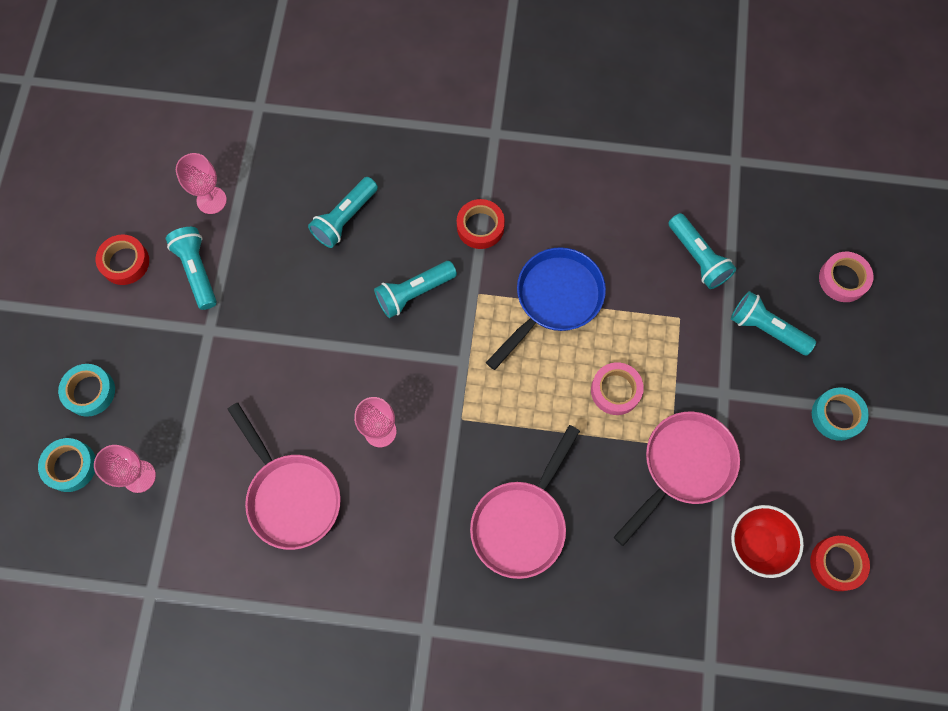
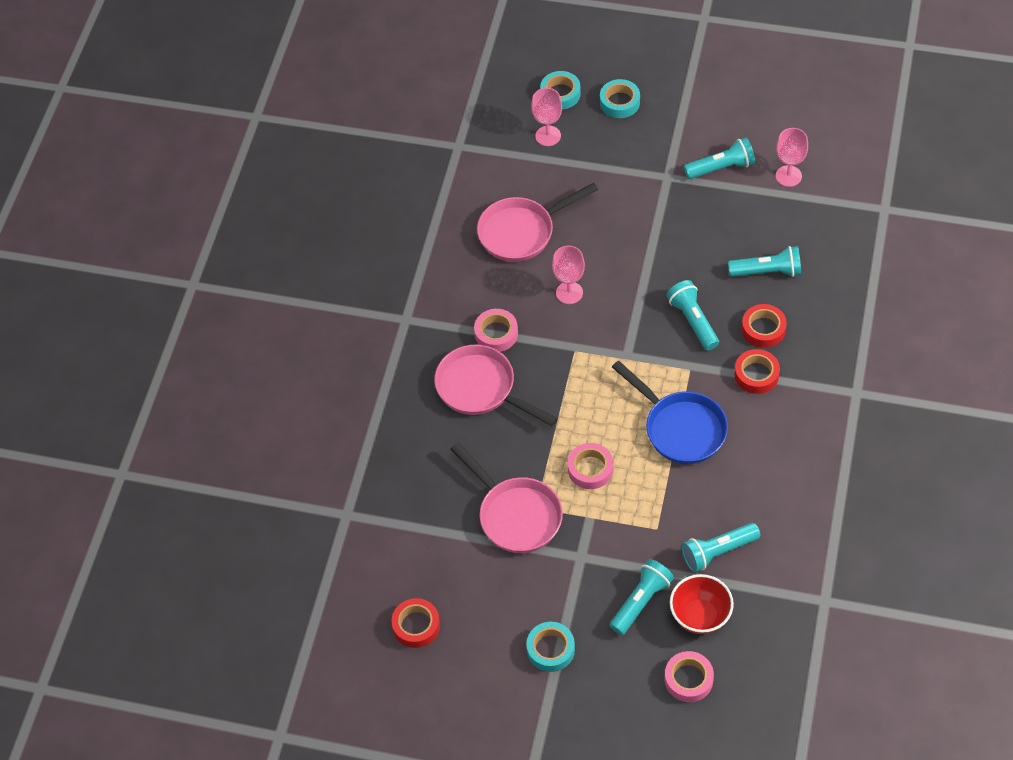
camera: 100 degrees right, 15 degrees down
red tape [96,235,149,285] -> red tape moved to [742,304,787,348]
turquoise flashlight [308,177,378,248] -> turquoise flashlight turned 135 degrees clockwise [728,246,801,277]
red bowl [731,505,804,578] -> red bowl moved to [670,574,734,634]
none -> pink tape [474,309,518,352]

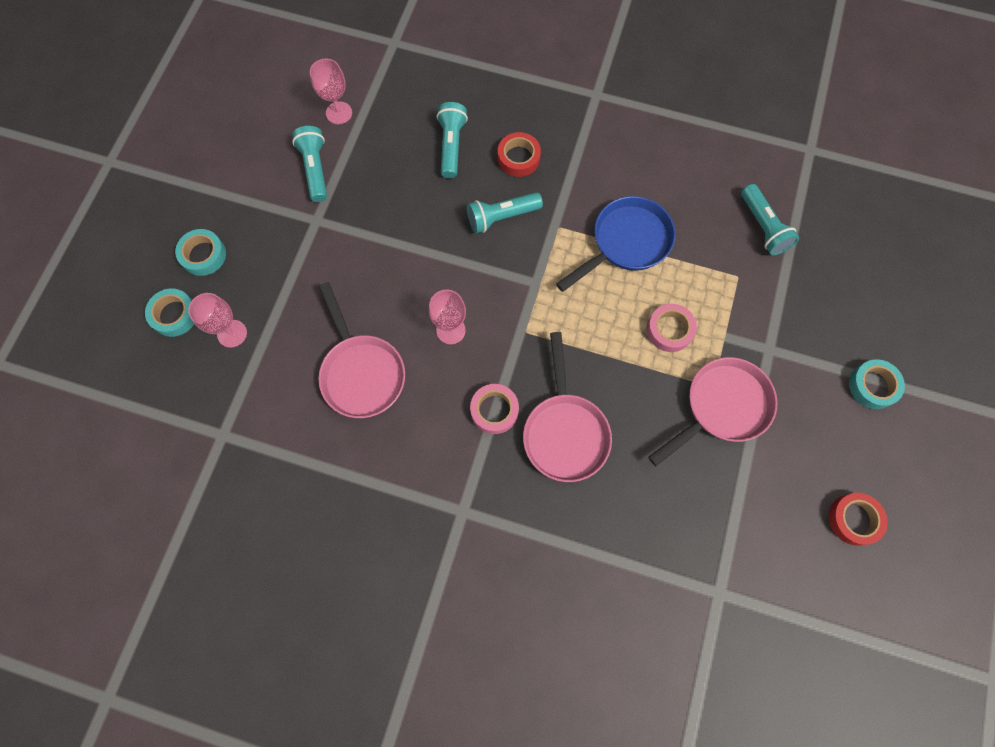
camera: 90 degrees left, 15 degrees up
pink pan [434,345,558,426] -> pink pan turned 45 degrees counterclockwise [523,332,612,482]
turquoise flashlight [610,559,674,635] -> none
pink tape [665,651,714,702] -> none
red bowl [670,574,734,634] -> none
red tape [734,349,780,394] -> none

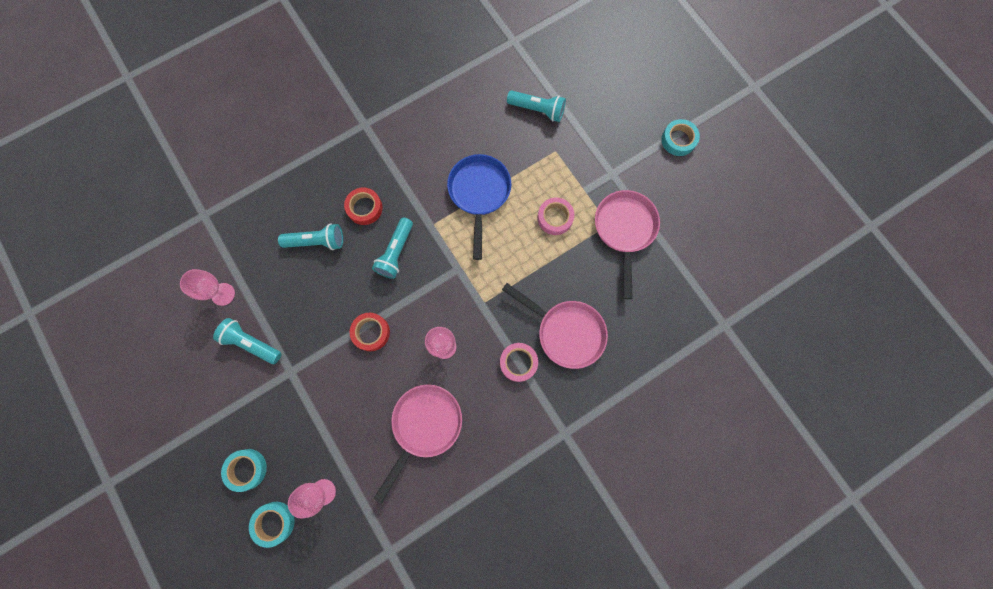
camera: 50 degrees left, 5 degrees up
pink pan [319,282,405,418] -> pink pan turned 75 degrees counterclockwise [374,384,462,504]
turquoise flashlight [437,102,468,178] -> turquoise flashlight turned 135 degrees clockwise [278,224,343,250]
red tape [829,493,887,546] -> red tape moved to [350,313,390,351]

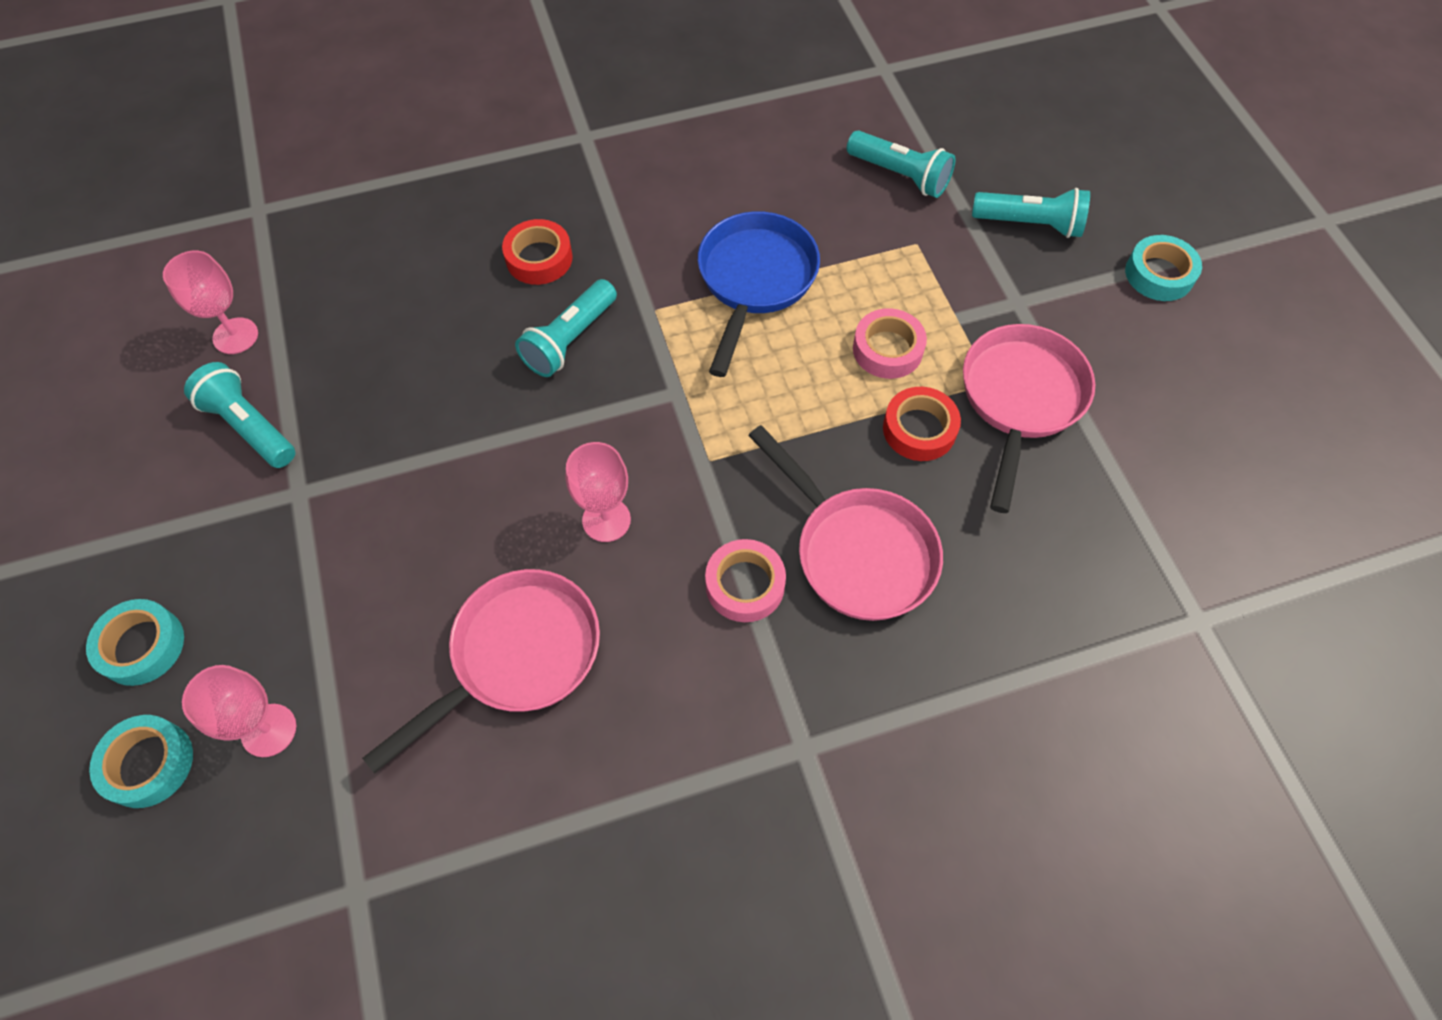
camera: 15 degrees right, 15 degrees down
turquoise flashlight [278,224,343,250] -> turquoise flashlight moved to [972,188,1090,238]
red tape [350,313,390,351] -> red tape moved to [883,387,961,461]

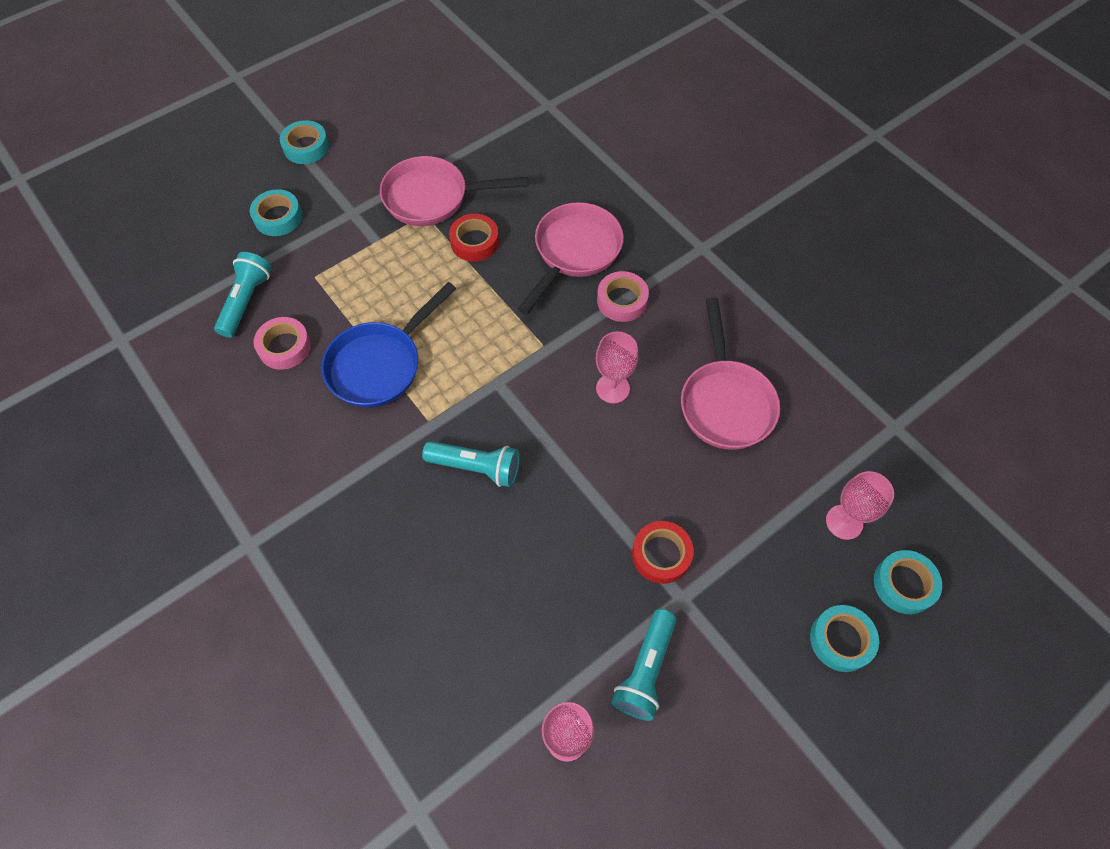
camera: 110 degrees left, 0 degrees up
pink pan [362,569,600,774] -> pink pan turned 120 degrees counterclockwise [681,297,780,450]
red tape [502,219,573,285] -> red tape moved to [632,521,694,584]
blue pan [698,211,820,377] -> blue pan turned 45 degrees counterclockwise [321,282,456,408]
pink tape [853,308,927,379] -> pink tape moved to [254,317,311,370]
turquoise flashlight [972,188,1090,238] -> turquoise tape [250,189,302,236]

